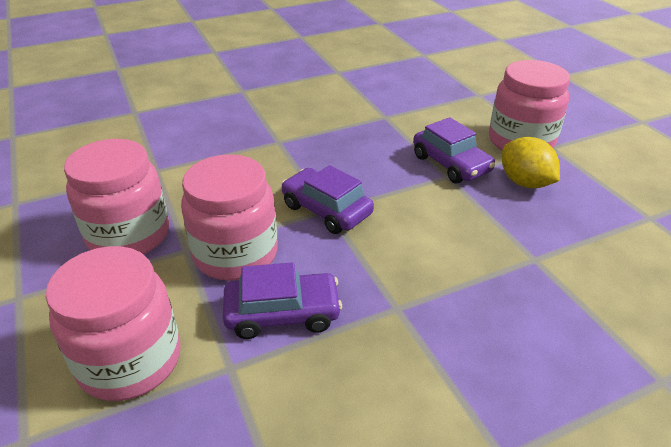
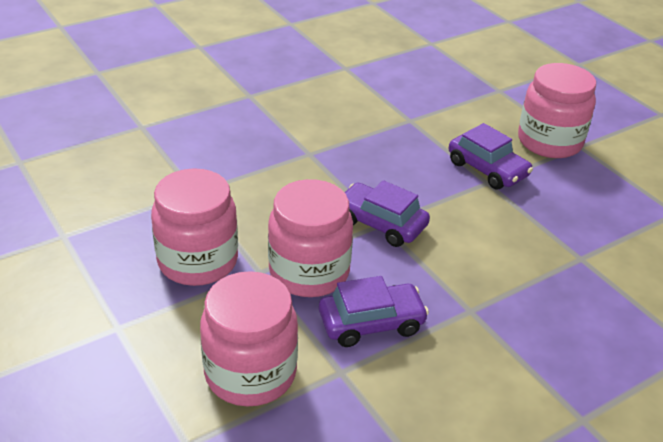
camera: 10 degrees left, 0 degrees up
yellow lemon [502,137,560,188] -> none

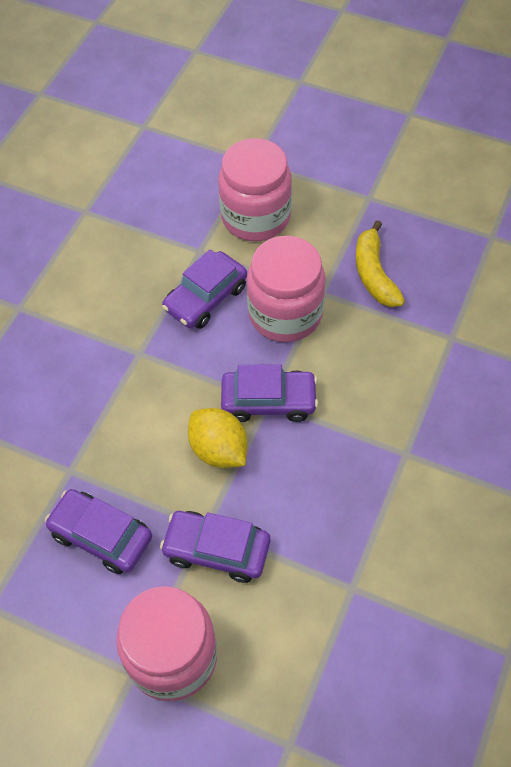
camera: 150 degrees right, 20 degrees up
pink jar [151,168,238,286] -> yellow banana [356,220,405,307]
none -> purple car [45,489,152,574]
none -> yellow lemon [188,408,248,468]

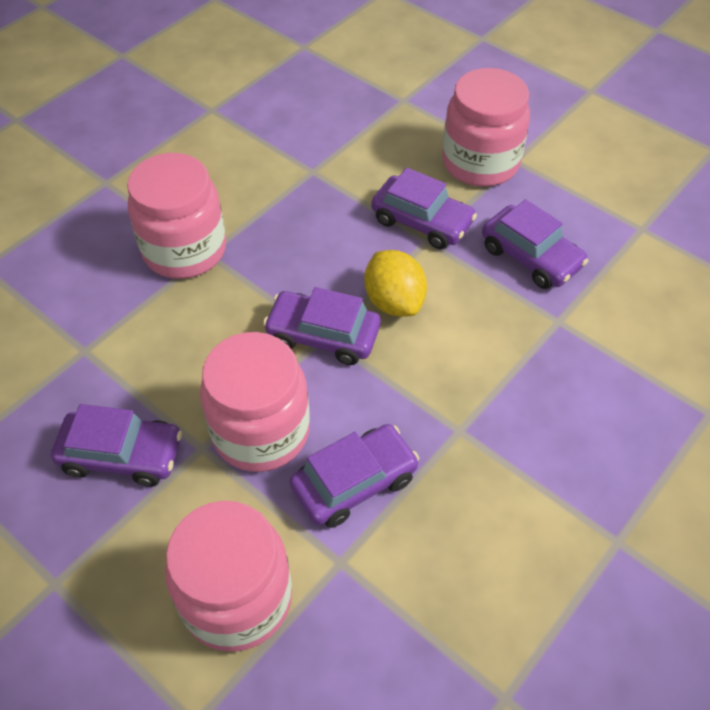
camera: 165 degrees left, 5 degrees down
yellow banana [356,220,405,307] -> purple car [51,404,182,487]
none -> pink jar [127,153,226,279]

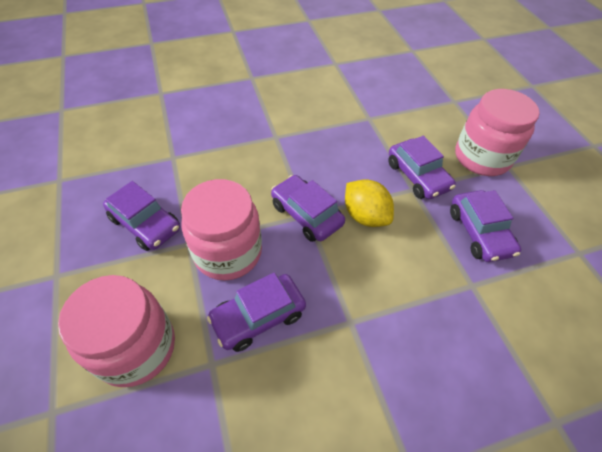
camera: 30 degrees right, 0 degrees up
pink jar [127,153,226,279] -> none
purple car [290,424,419,528] -> purple car turned 150 degrees clockwise [207,273,306,352]
yellow lemon [364,250,427,317] -> yellow lemon turned 45 degrees counterclockwise [345,179,394,227]

